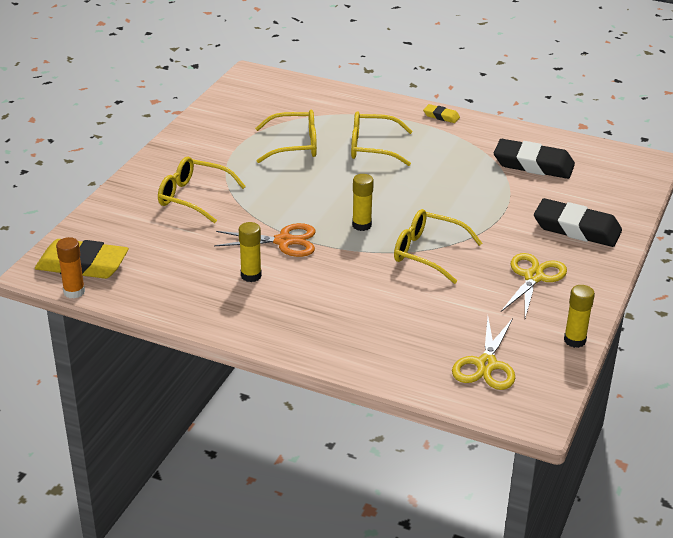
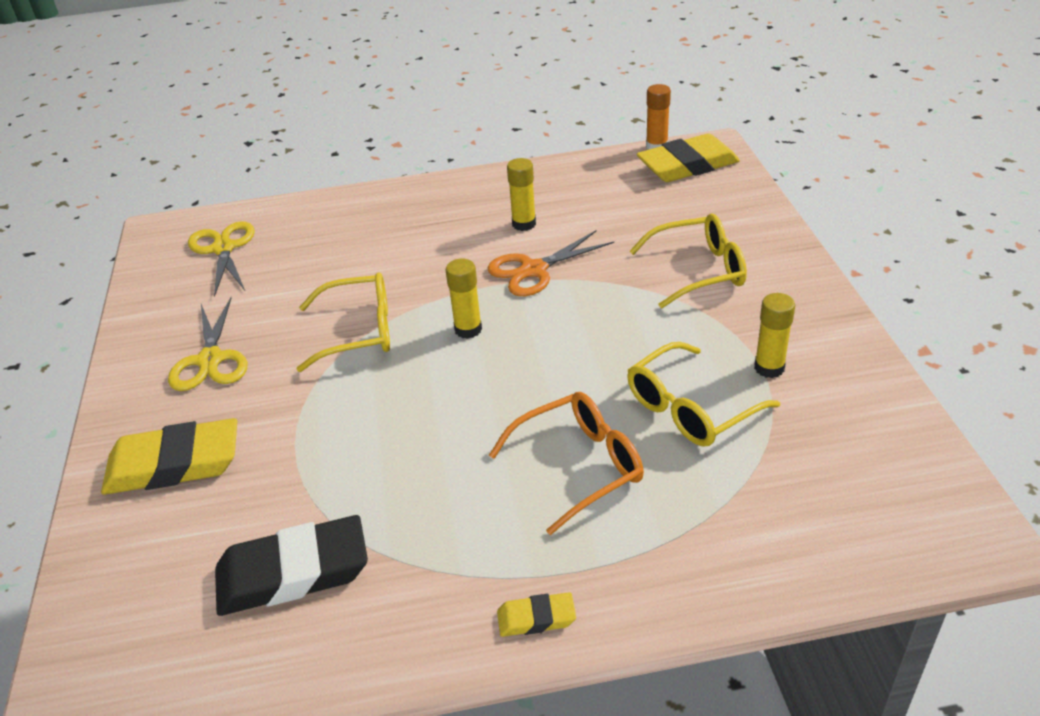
camera: 150 degrees right, 5 degrees up
yellow glasses [351,111,413,166] -> orange glasses [489,392,644,535]
black eraser [534,198,622,247] -> yellow eraser [101,418,237,495]
yellow glue stick [564,285,595,348] -> yellow glue stick moved to [754,293,795,378]

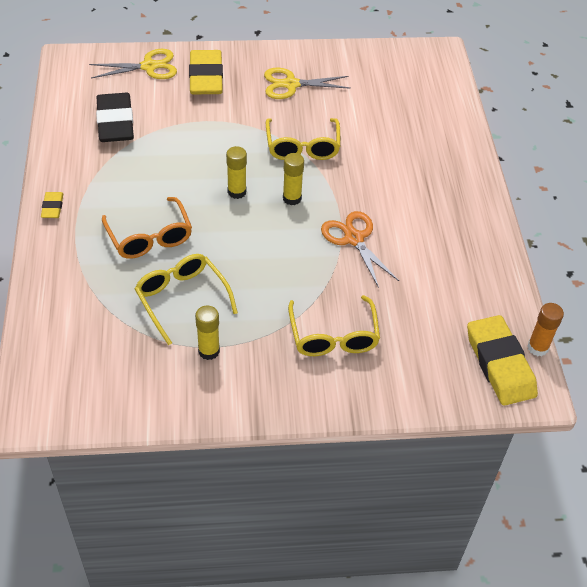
camera: 90 degrees right, 10 degrees up
yellow scissors [188,221,255,297] -> yellow scissors moved to [89,49,177,79]
yellow glue stick [507,158,536,231] -> yellow glue stick moved to [226,146,247,199]

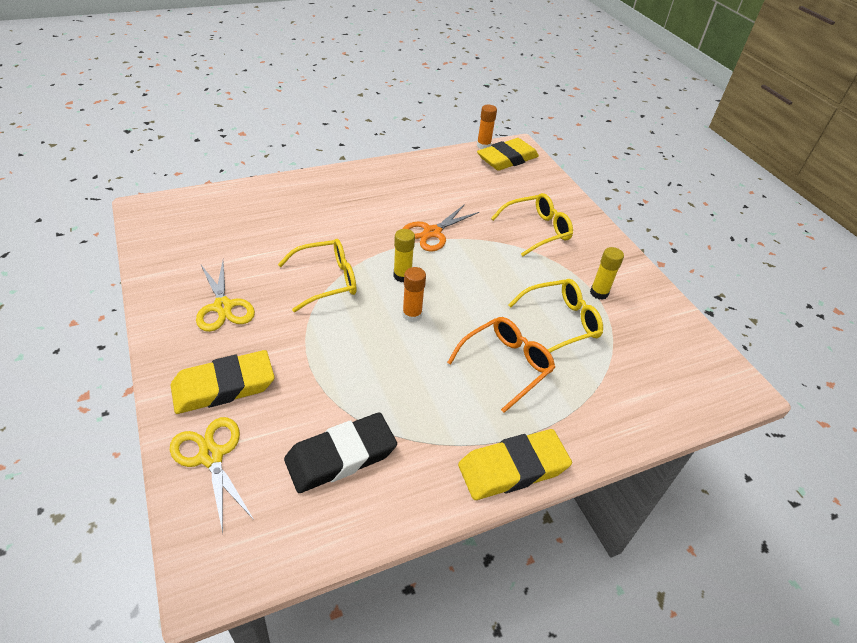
camera: 110 degrees left, 5 degrees down
yellow eraser [41,192,63,218] -> yellow eraser [458,429,572,500], size x2.11
yellow glasses [135,254,238,345] -> yellow glasses turned 150 degrees counterclockwise [509,279,603,353]
yellow glue stick [226,146,247,199] -> orange glue stick [402,267,426,322]

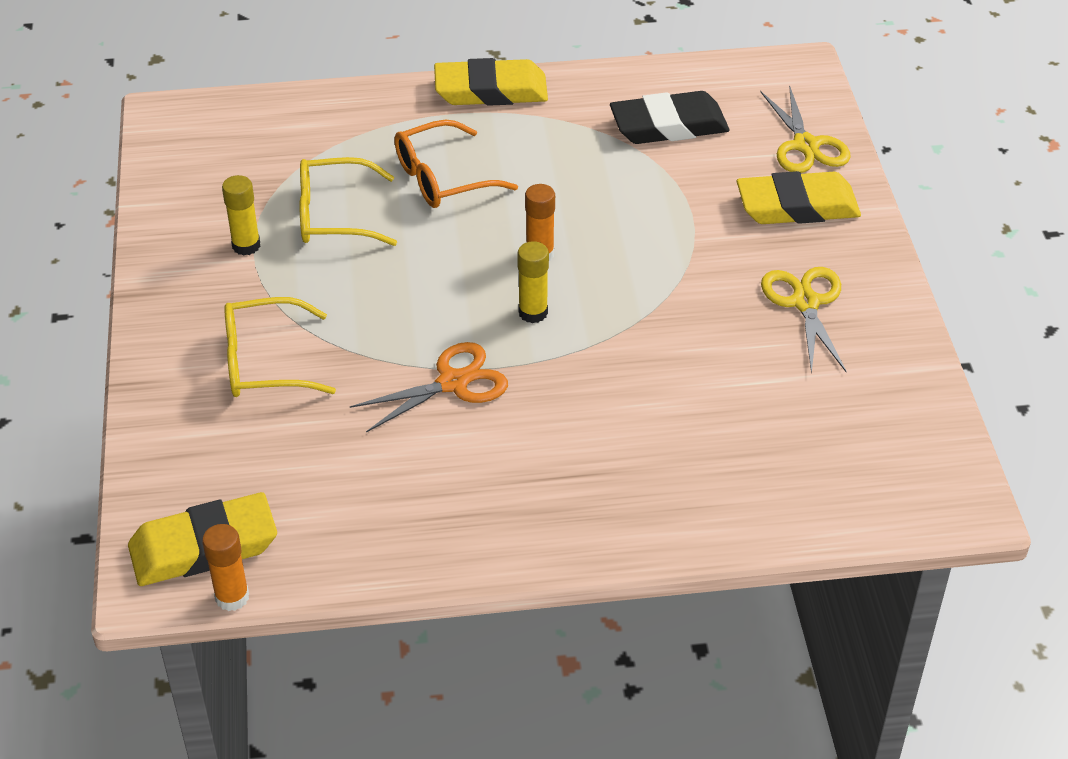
camera: 160 degrees left, 0 degrees up
yellow glasses [278,239,357,312] -> none

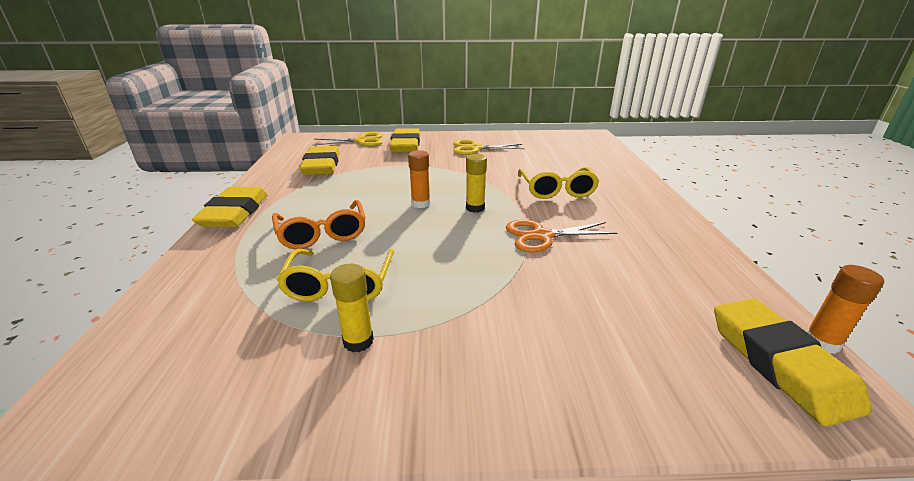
camera: 85 degrees left, 15 degrees down
yellow glasses [224,297,336,397] -> yellow glasses moved to [518,167,599,199]
orange scissors [350,342,508,433] -> orange scissors turned 75 degrees counterclockwise [506,220,617,252]
black eraser [610,91,729,144] -> yellow eraser [300,146,340,175]

